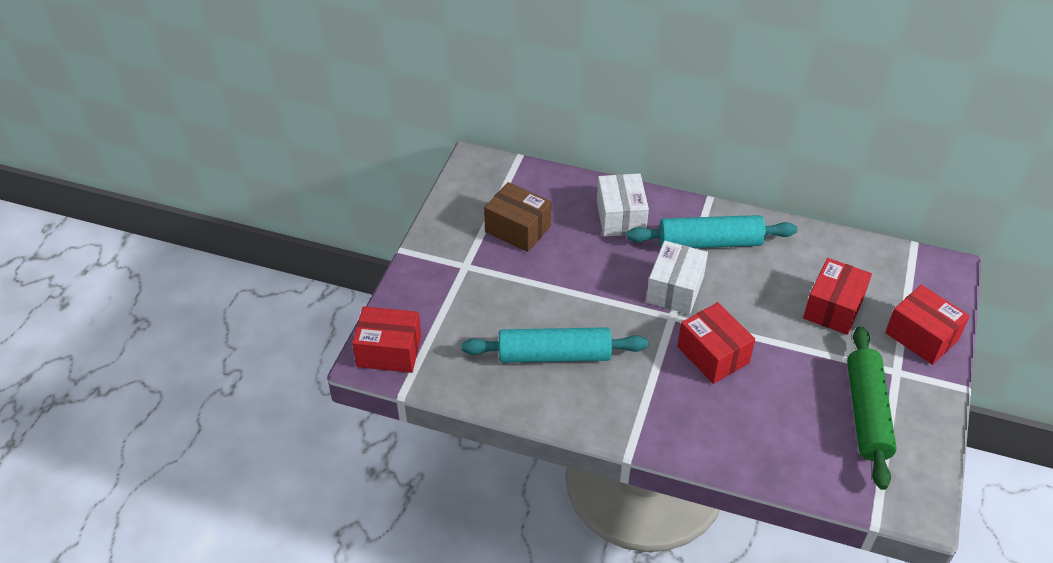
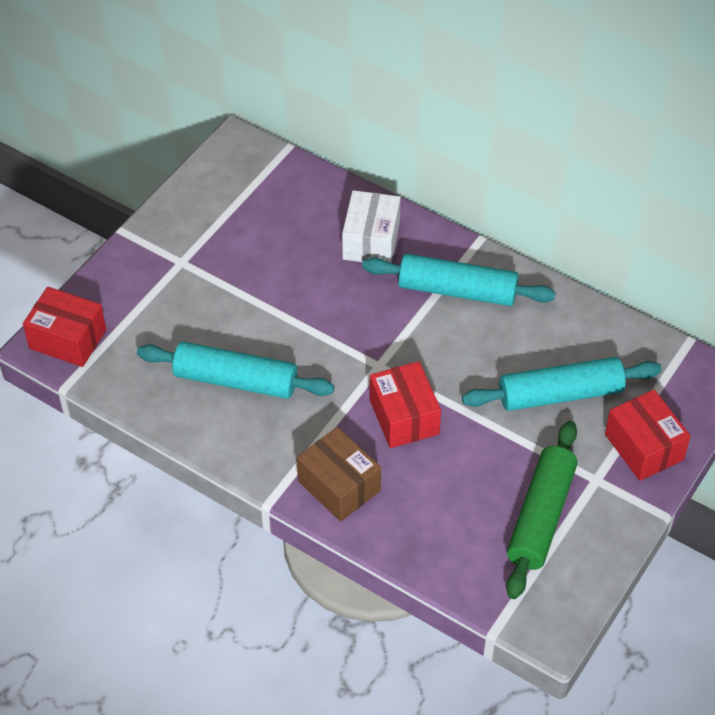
camera: 15 degrees right, 5 degrees up
brown box [484,182,551,252] -> brown box moved to [297,427,381,522]
white box [646,241,708,314] -> none
red box [803,258,872,335] -> turquoise rolling pin [462,357,662,411]

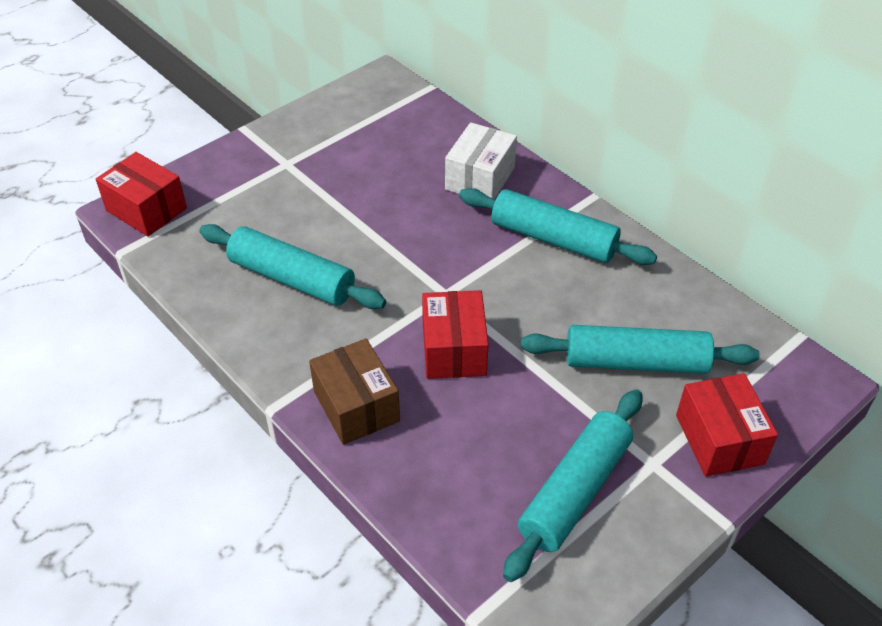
camera: 15 degrees right, 5 degrees down
green rolling pin [506,421,578,599] -> turquoise rolling pin [503,389,642,582]

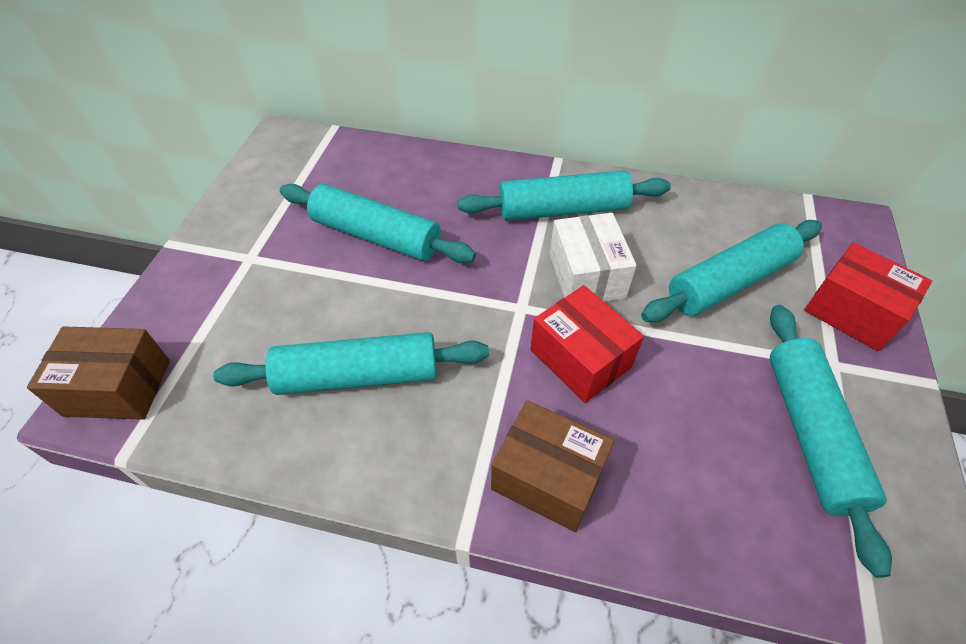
camera: 35 degrees left, 5 degrees up
red box [96,152,187,237] -> brown box [27,326,170,420]
white box [445,122,517,199] -> white box moved to [550,213,637,302]
none -> turquoise rolling pin [280,184,476,263]

